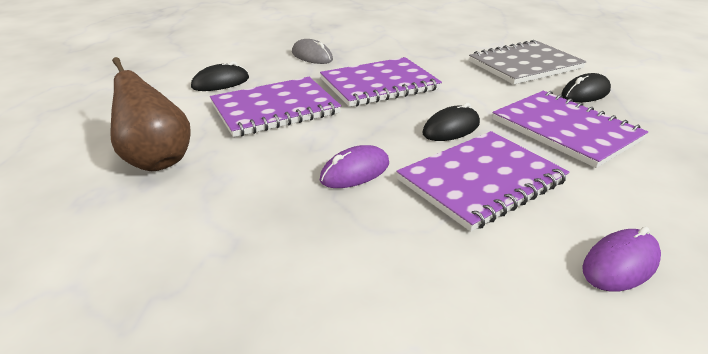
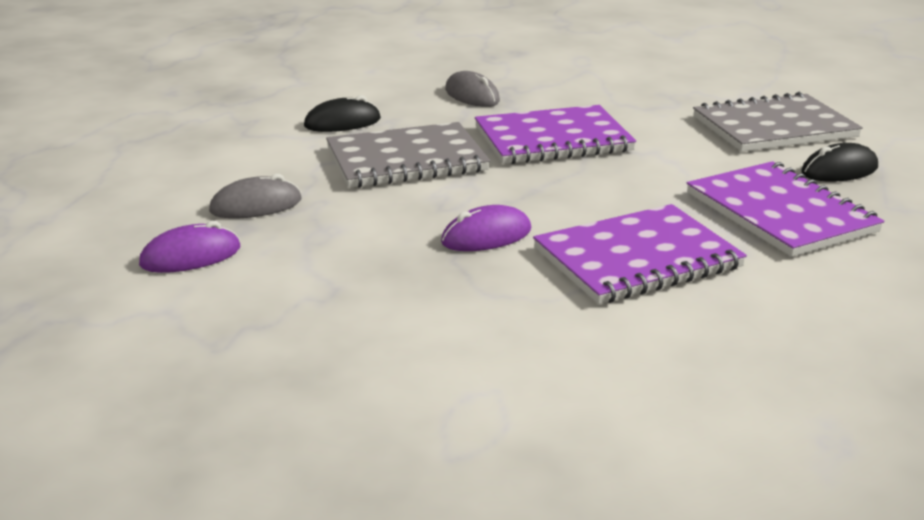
camera: 10 degrees right, 5 degrees down
brown pear [110,57,191,171] -> grey mouse [209,174,301,218]
purple notebook [210,77,341,137] -> grey notebook [326,122,490,188]
black mouse [422,103,480,141] -> none
purple mouse [582,227,661,292] -> purple mouse moved to [139,221,240,273]

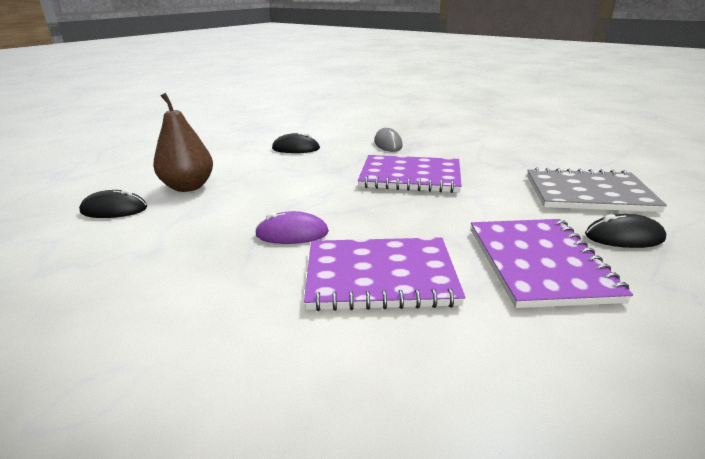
camera: 25 degrees right, 0 degrees up
purple mouse [139,221,240,273] -> black mouse [79,189,147,218]
grey mouse [209,174,301,218] -> brown pear [153,93,213,192]
grey notebook [326,122,490,188] -> none

